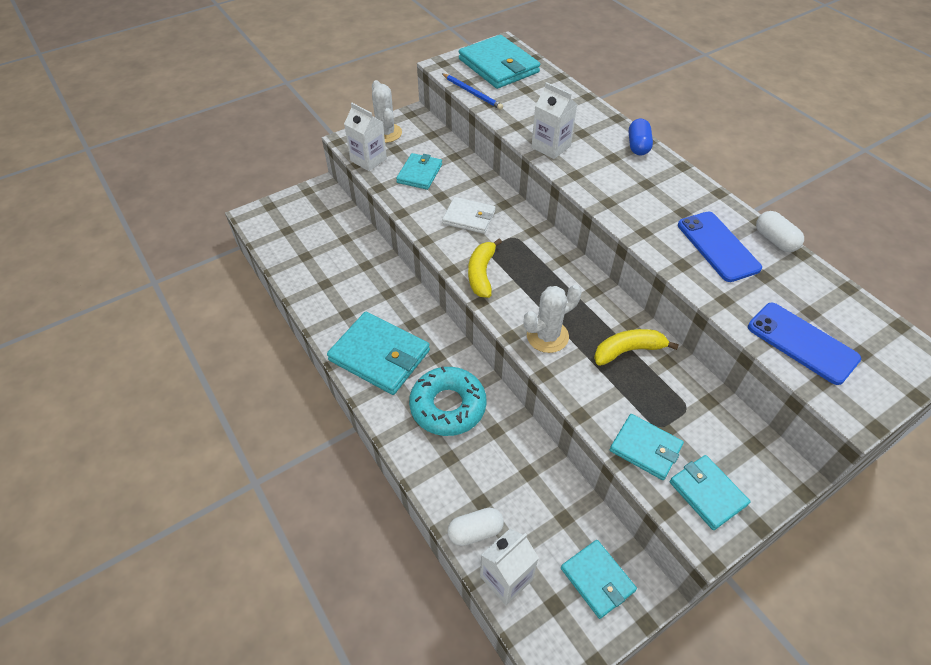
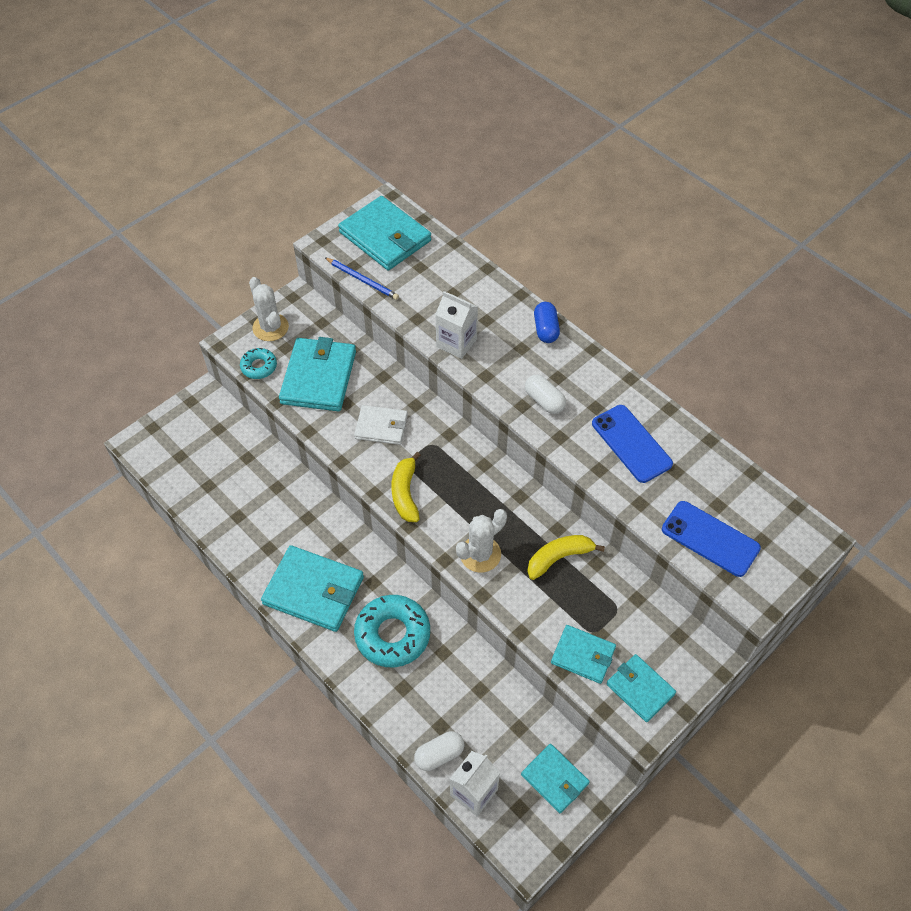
camera: 10 degrees left, 5 degrees up
white carton [344,103,387,171] -> turquoise donut [240,348,277,379]
turquoise wallet [396,153,442,190] -> turquoise wallet [279,337,356,411], size x1.68
white capsule [756,211,804,252] -> white capsule moved to [525,374,566,414]

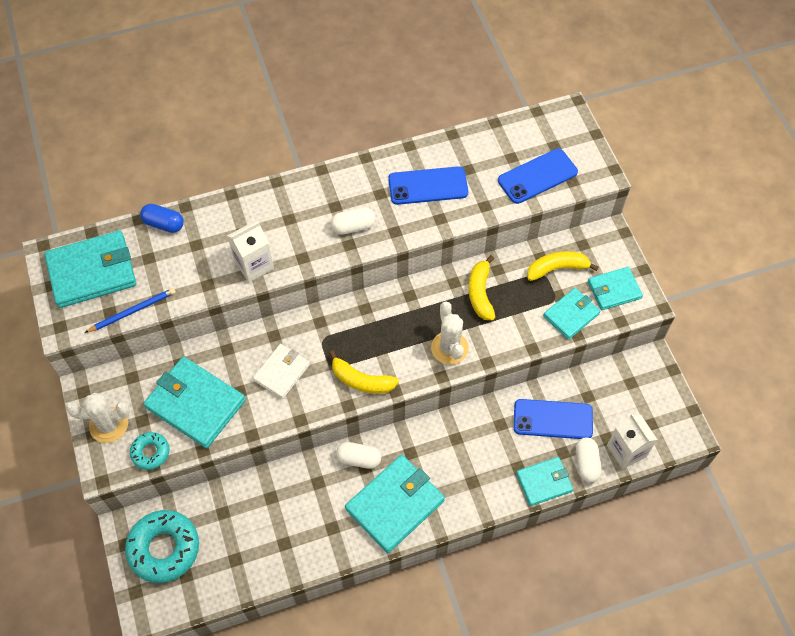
camera: 65 degrees left, 5 degrees up
turquoise donut [354,595,430,667] -> turquoise donut moved to [125,510,199,583]
turquoise wallet [521,744,590,813] -> turquoise wallet moved to [516,457,573,506]
blue capsule [534,302,560,343] -> blue capsule moved to [140,204,184,233]
none -> white capsule [336,442,381,469]
none -> blue phone [514,399,593,439]
none -> yellow banana [527,251,599,281]

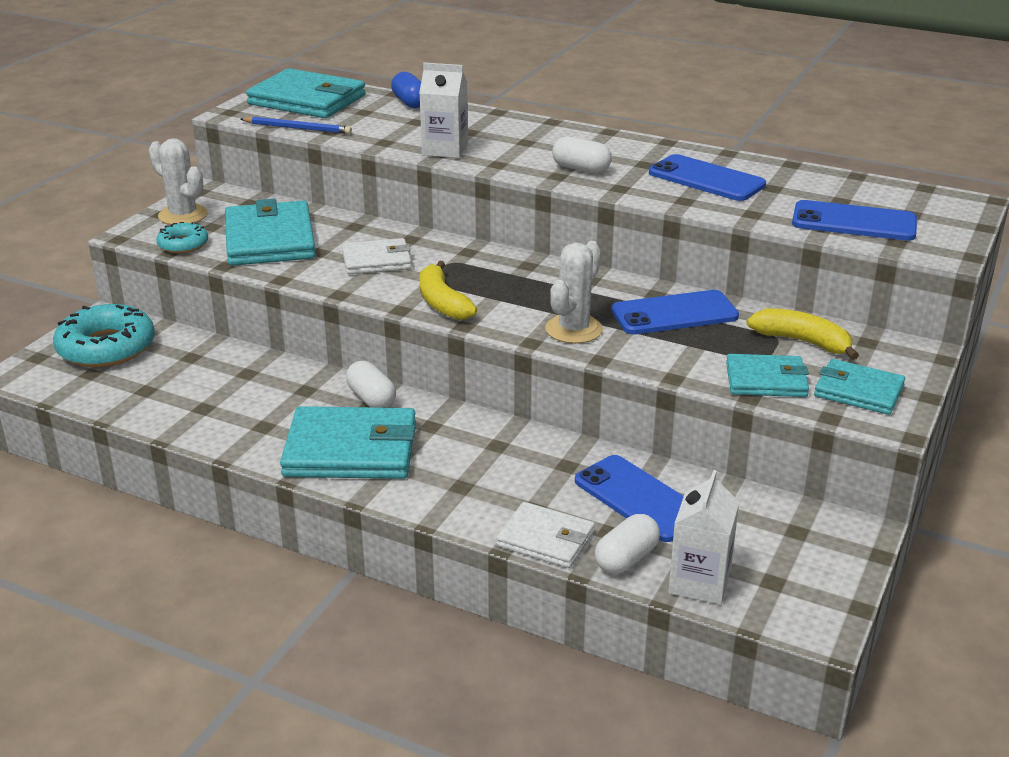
camera: 45 degrees right, 30 degrees down
yellow banana [469,255,495,320] -> blue phone [611,290,739,334]
turquoise wallet [516,457,573,506] -> white wallet [496,502,595,568]

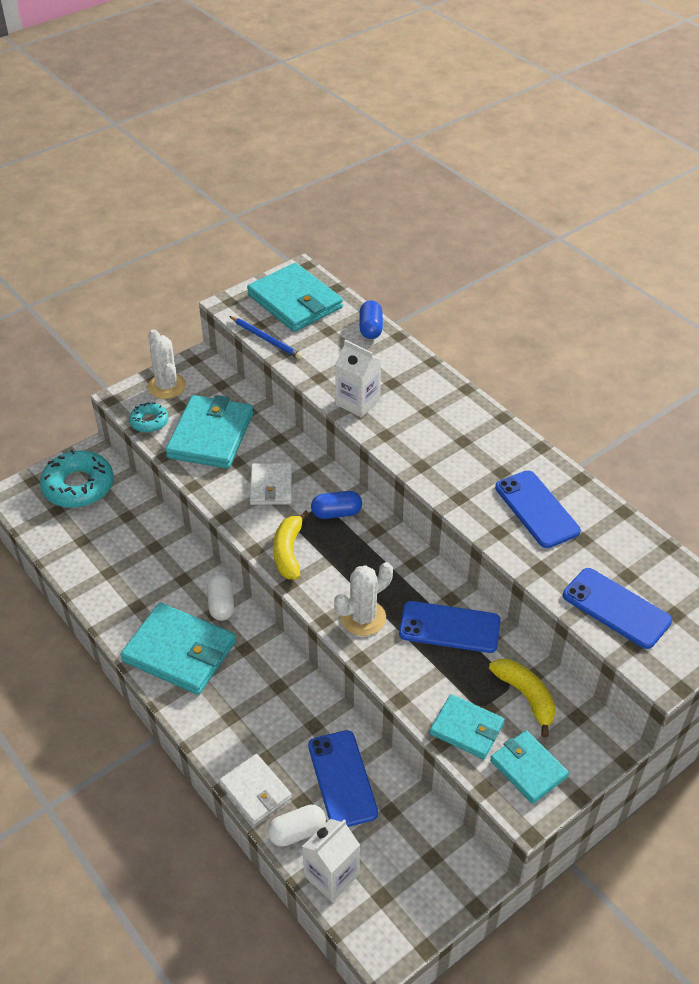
camera: 25 degrees right, 15 degrees up
white wallet [342,238,412,274] -> white wallet turned 75 degrees clockwise [250,463,292,505]
white capsule [552,136,612,173] -> none
none -> blue capsule [311,491,362,519]

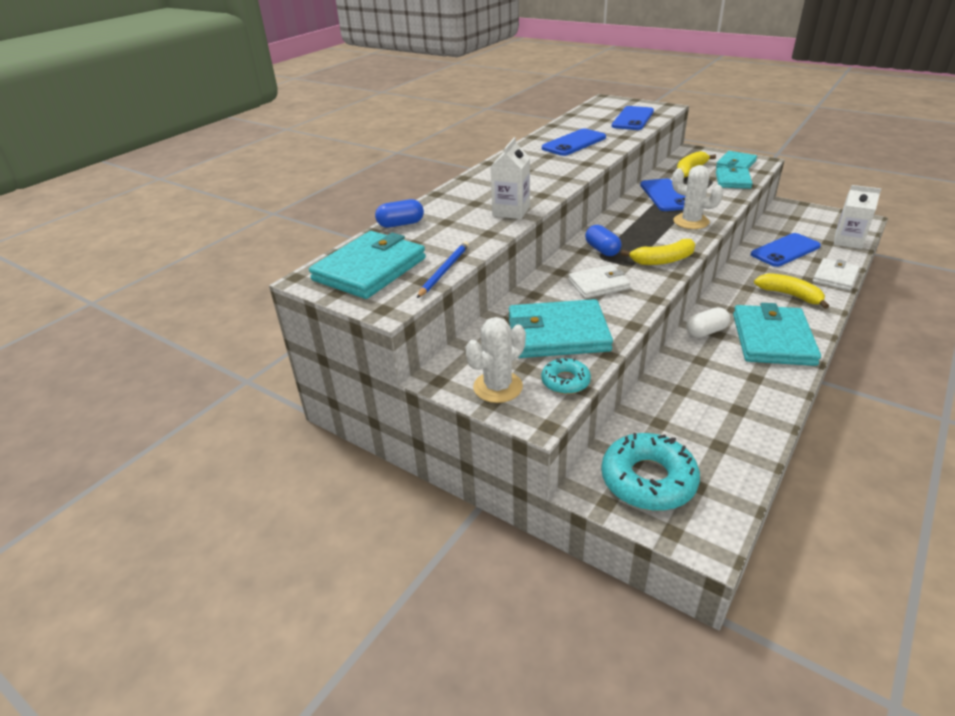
camera: 105 degrees left, 10 degrees down
white capsule [267,805,326,847] -> none
none -> yellow banana [754,273,829,309]

